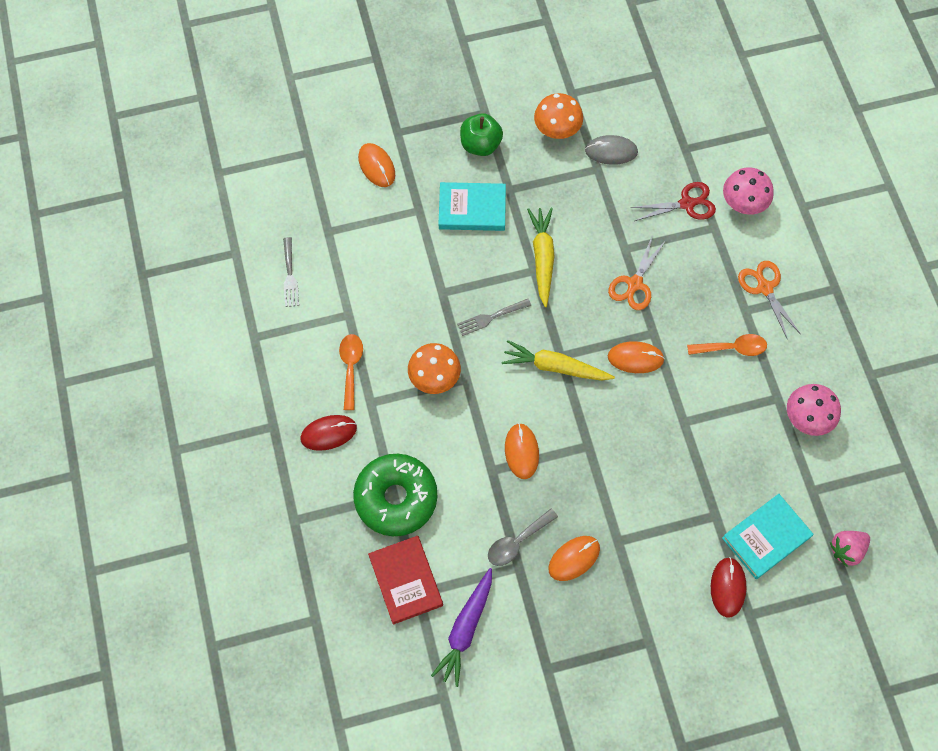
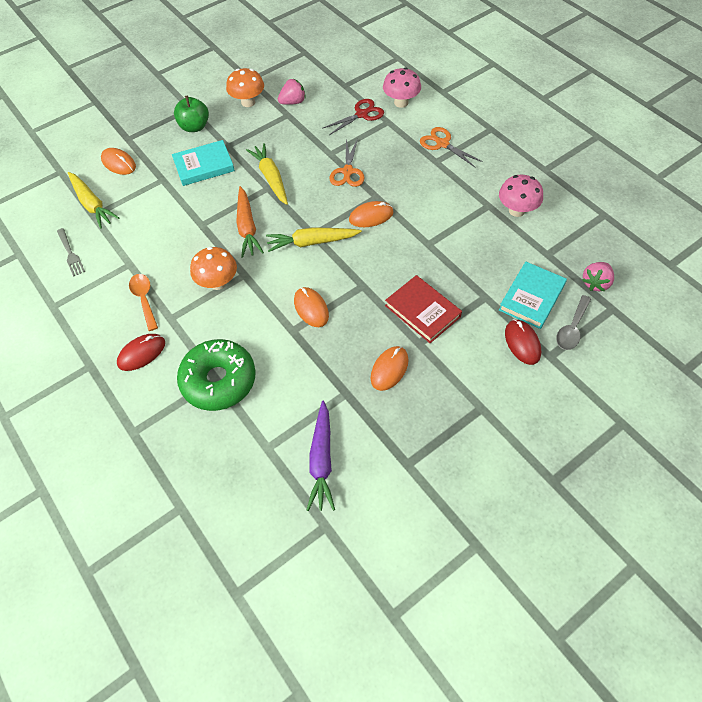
camera: 20 degrees left, 10 degrees down
red book [368,536,443,625] -> red book moved to [385,275,462,343]
grey fork [457,299,531,336] -> orange carrot [236,186,264,258]
grey spoon [488,509,558,566] -> grey spoon moved to [556,295,591,350]
grey mouse [585,135,638,165] -> pink strawberry [278,79,306,105]
orange spoon [687,334,767,356] -> none
none -> yellow carrot [68,172,119,229]

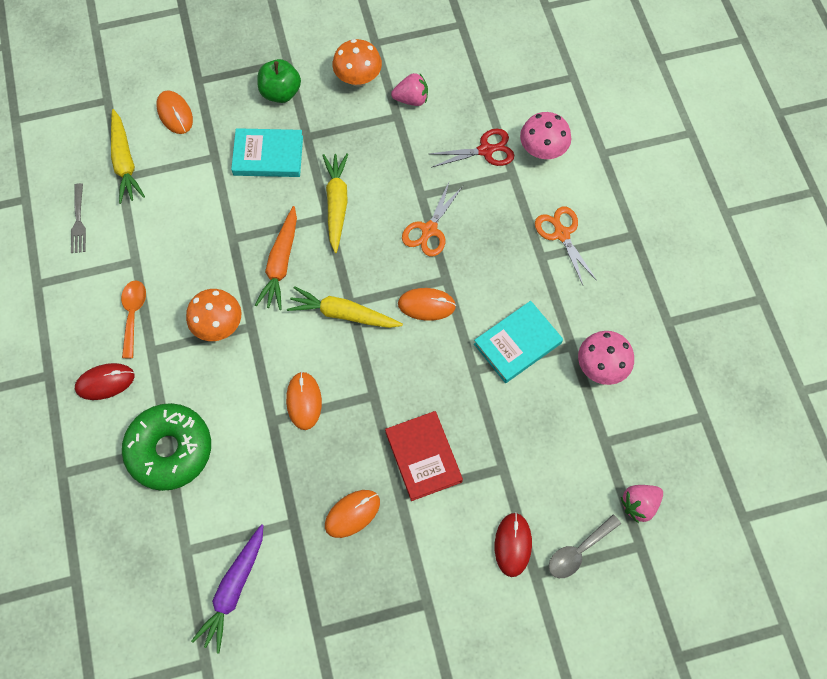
camera: 20 degrees right, 10 degrees up
turquoise book [499,262,567,329] -> turquoise book moved to [474,301,563,383]

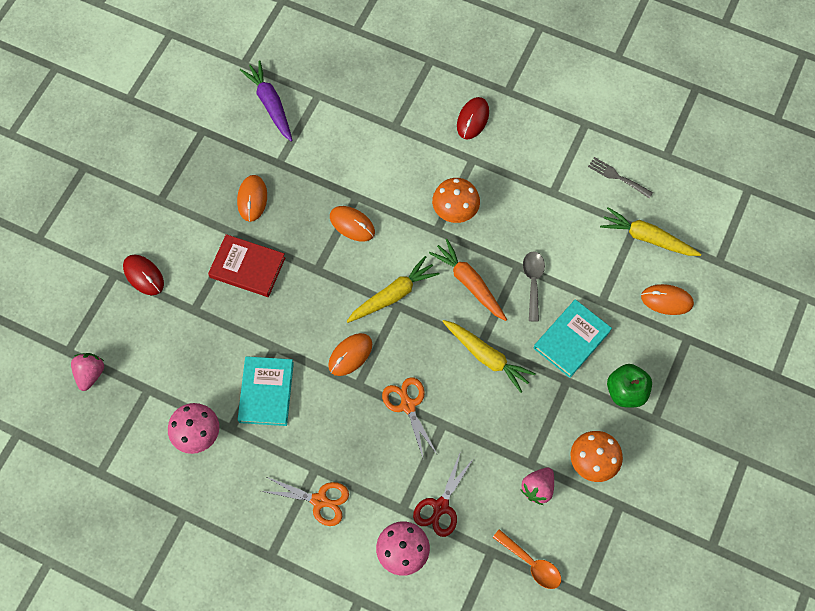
camera: 130 degrees right, 0 degrees up
orange spoon [121,280,146,358] -> orange spoon moved to [493,529,561,589]
green donut [122,403,211,491] -> none
grey spoon [549,514,621,578] -> grey spoon moved to [523,251,545,321]

